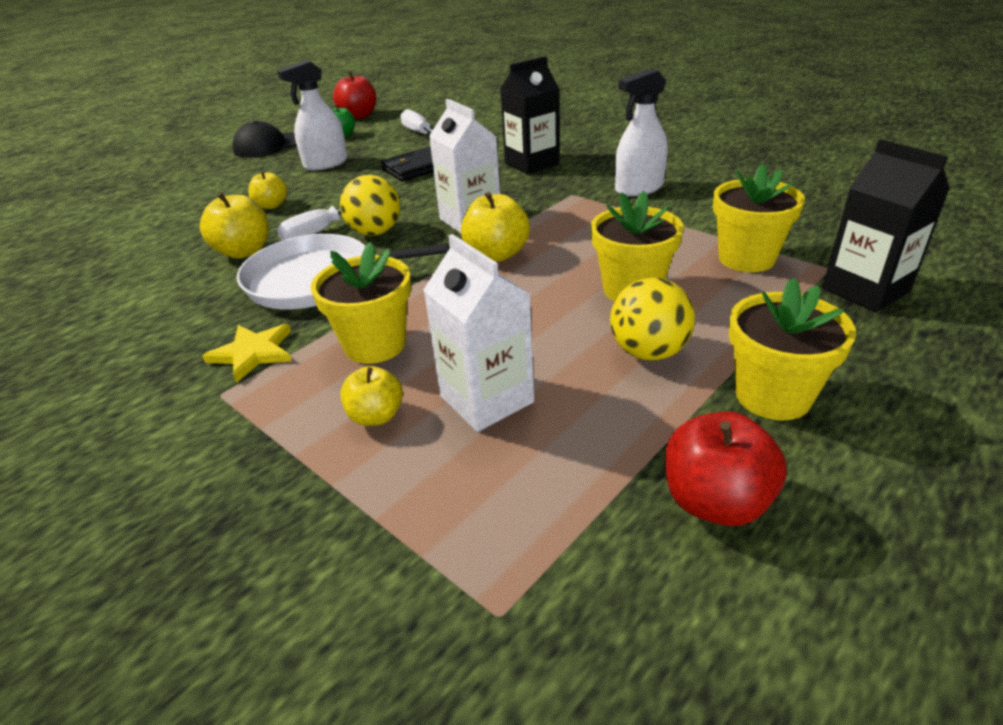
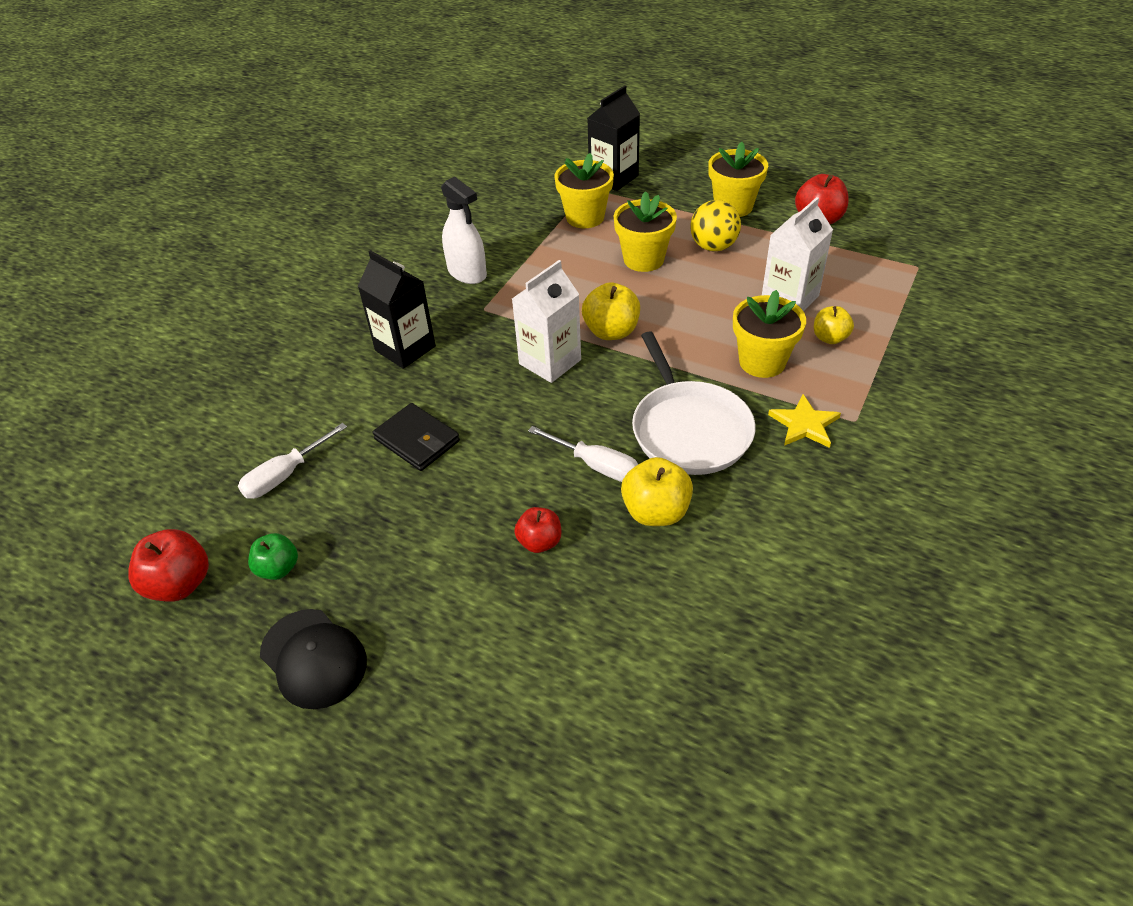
camera: 105 degrees left, 10 degrees up
yellow apple [248,171,287,209] -> red apple [514,507,561,553]
white spray bottle [277,60,348,170] -> none
yellow ball [340,175,400,236] -> none

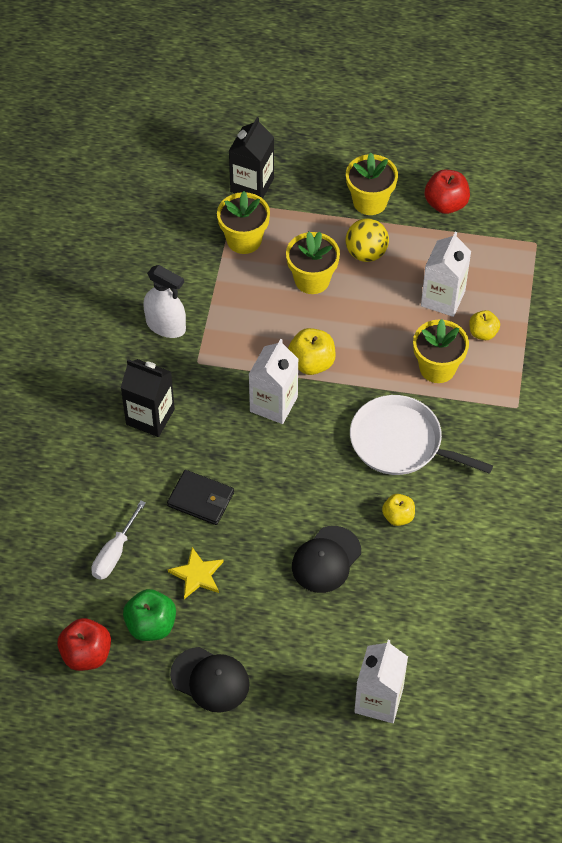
camera: 20 degrees left, 10 degrees up
green apple [248,533,298,580] -> green apple [123,589,176,641], size x1.53
red apple [514,507,561,553] -> black cap [292,526,361,593]
white screwdriver [528,426,638,482] -> none
yellow apple [621,457,693,526] -> yellow apple [382,494,415,526], size x0.65
white pan [632,331,755,475] -> white pan turned 150 degrees clockwise [350,395,493,475]
yellow star [768,394,841,448] -> yellow star moved to [168,547,224,599]
none -> white carton [354,640,408,723]

